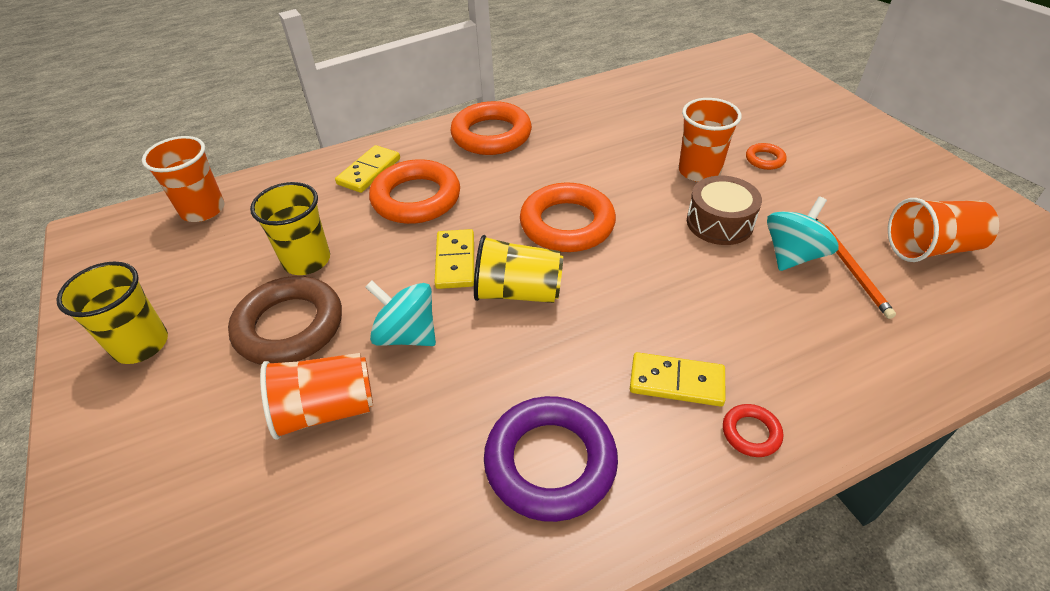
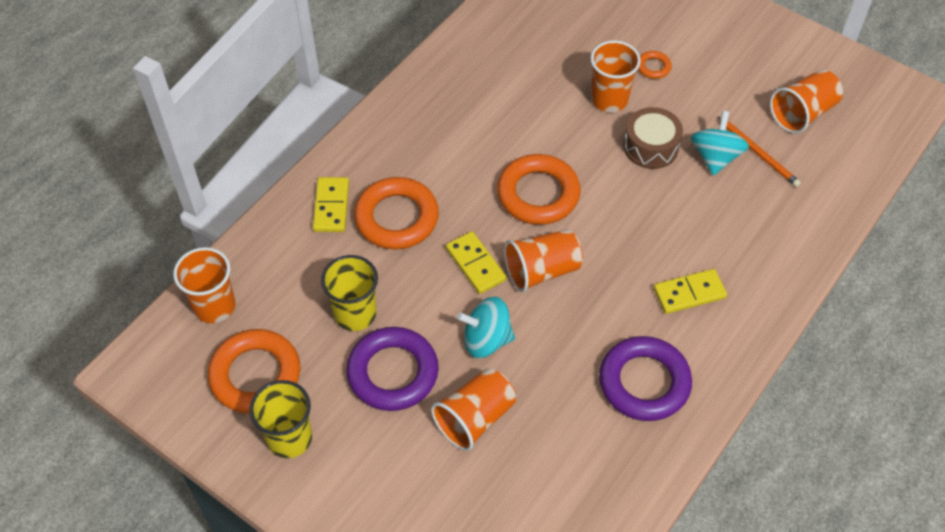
camera: 30 degrees left, 10 degrees up
brown ring [228,276,342,365] -> purple ring [346,327,439,411]
orange ring [450,101,532,155] -> orange ring moved to [208,329,300,413]
yellow cup [474,235,563,303] -> orange cup [504,229,583,292]
red ring [723,404,783,457] -> none

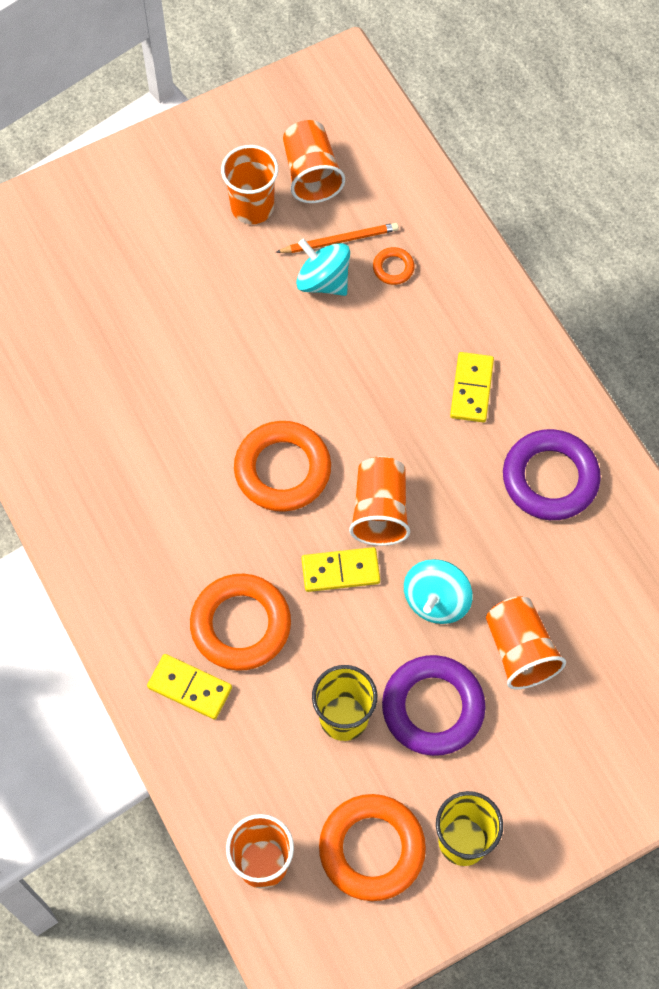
camera: 65 degrees left, 10 degrees up
orange cup [590,41,641,112] -> orange cup moved to [221,145,278,224]
brown drum [623,107,683,169] -> none
orange ring [638,51,672,79] -> orange ring moved to [373,247,415,285]

